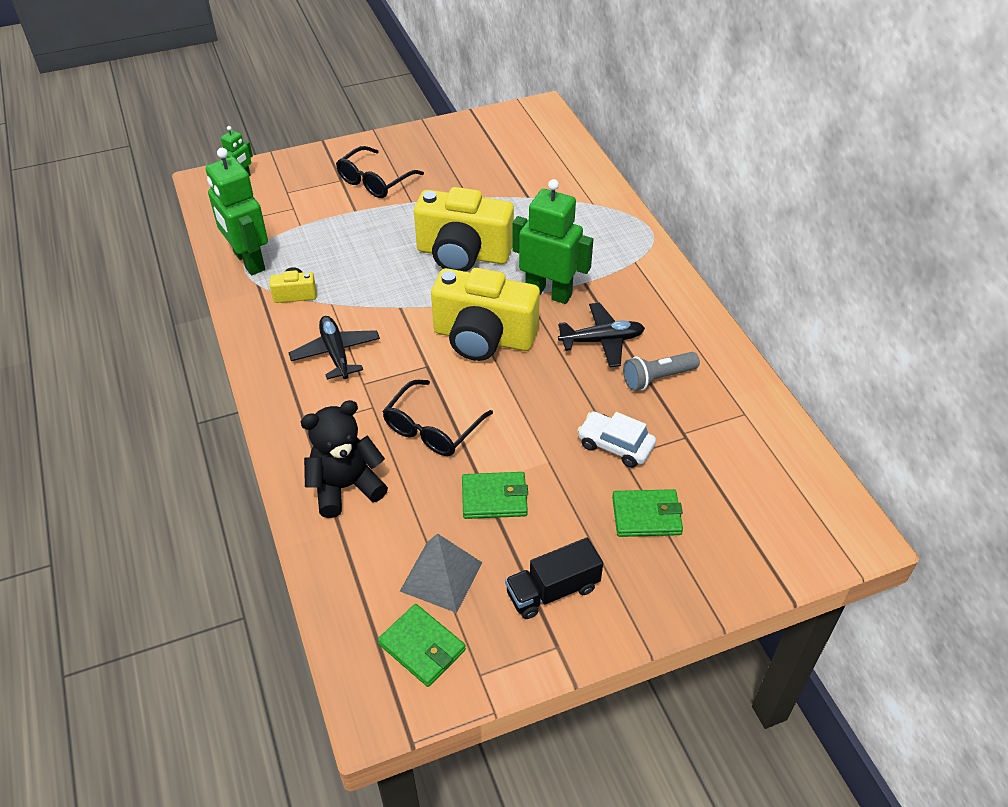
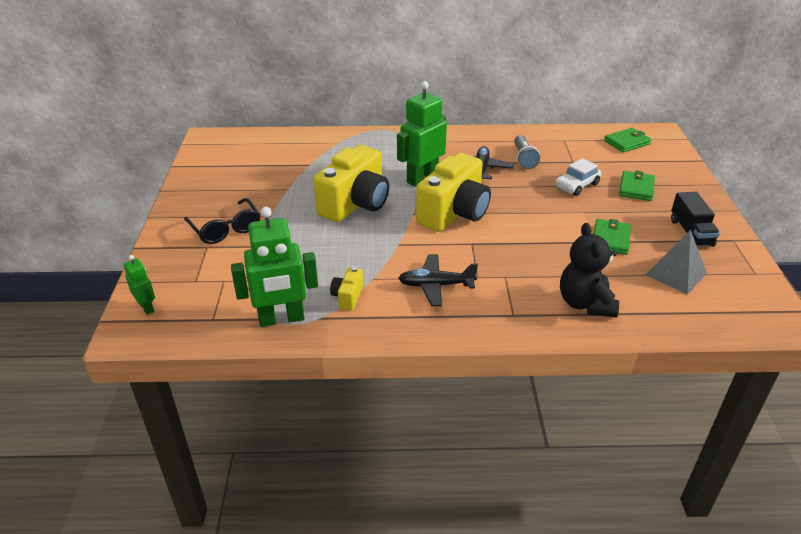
camera: 70 degrees left, 10 degrees down
green wallet [378,604,466,687] -> green wallet moved to [604,128,652,153]
black glasses [382,380,493,456] -> none

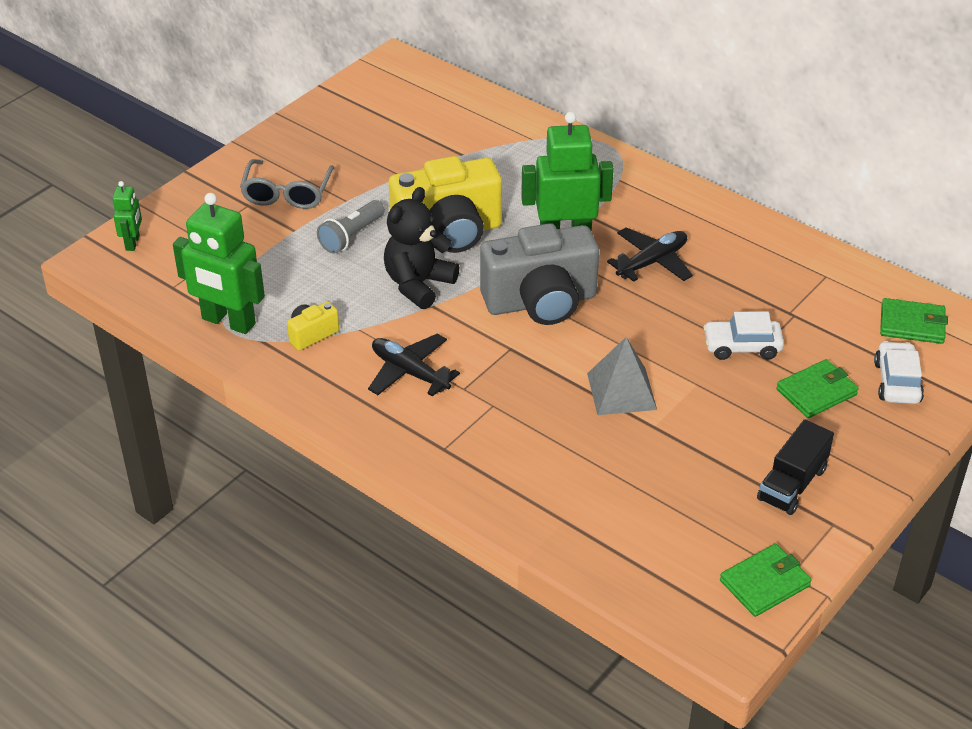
camera: 40 degrees right, 5 degrees up
black glasses [184,198,260,244] -> grey glasses [240,159,334,209]
yellow camera [416,153,491,232] -> grey camera [480,223,599,325]
grey flashlight [514,135,540,169] -> grey flashlight moved to [317,200,385,254]
black teddy bear [560,223,619,317] -> black teddy bear moved to [384,187,459,309]
green wallet [594,219,631,255] -> green wallet moved to [720,544,811,617]
grey pyramid [646,230,707,295] -> grey pyramid moved to [587,337,657,415]
none -> white car [874,341,924,404]

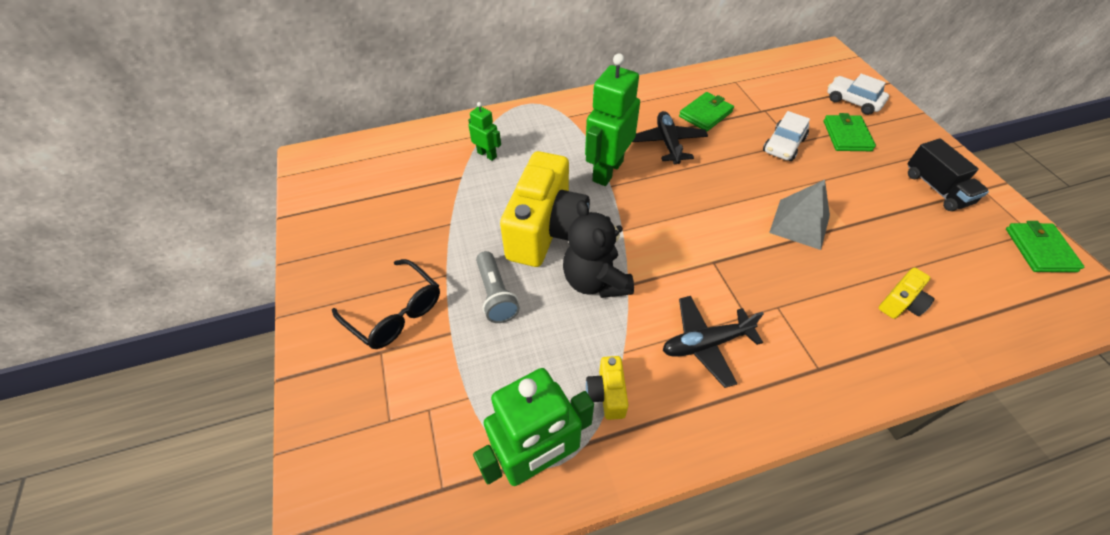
camera: 55 degrees left, 10 degrees up
green robot [112,181,142,251] -> green robot moved to [468,102,501,161]
grey glasses [240,159,334,209] -> black glasses [332,259,440,349]
grey camera [480,223,599,325] -> none
green wallet [880,298,948,344] -> green wallet moved to [679,92,734,132]
none -> yellow camera [879,268,935,319]

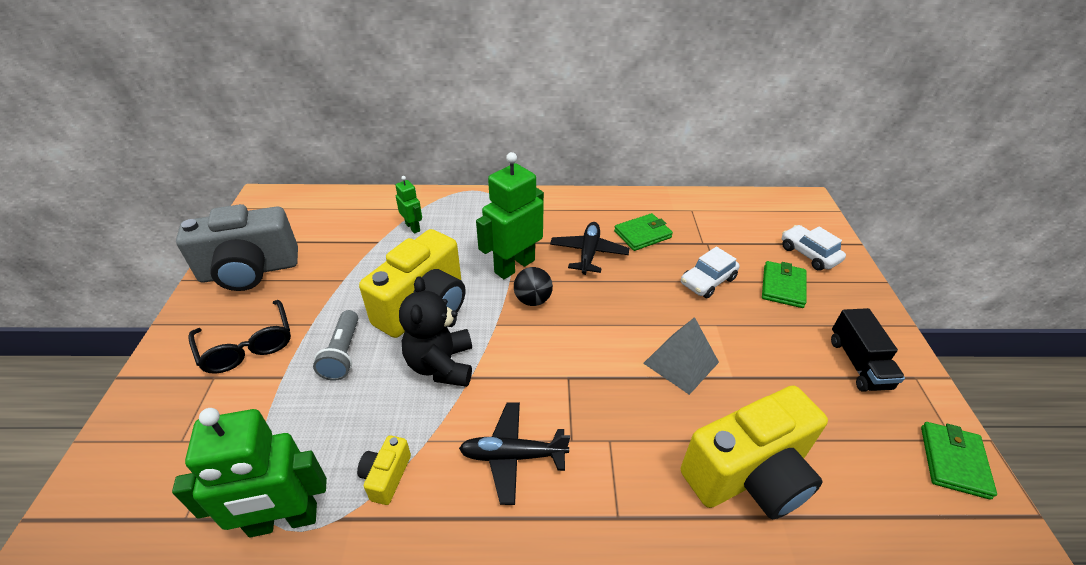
camera: 15 degrees right, 10 degrees down
yellow camera [879,268,935,319] -> yellow camera [681,385,828,519], size x2.29
none -> grey camera [176,204,298,291]
none -> black ball [514,267,553,306]

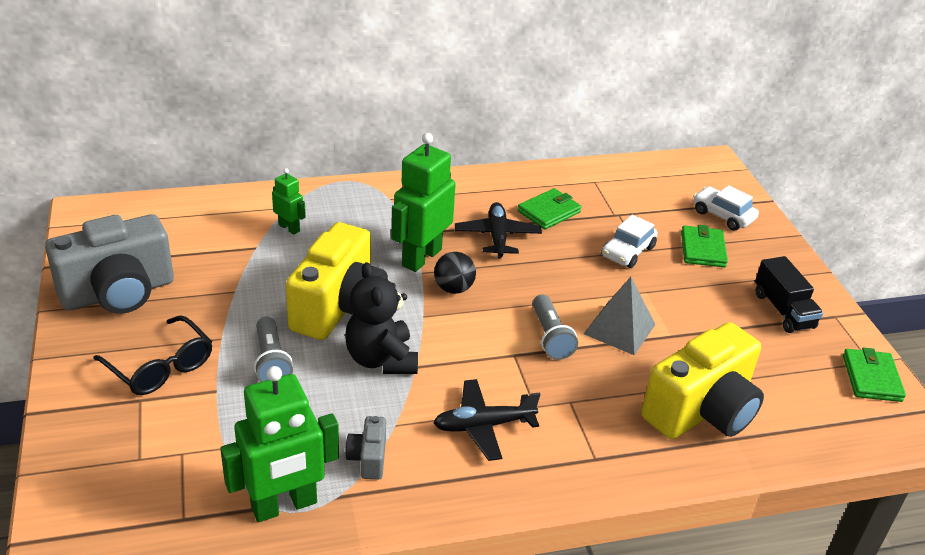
camera: 15 degrees left, 5 degrees down
yellow camera [357,435,411,505] -> grey camera [345,416,386,480]
none -> grey flashlight [533,294,578,360]

